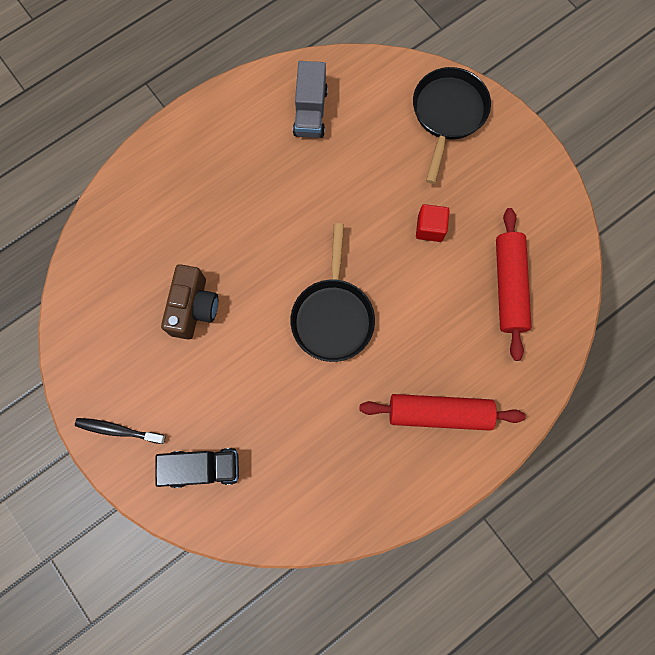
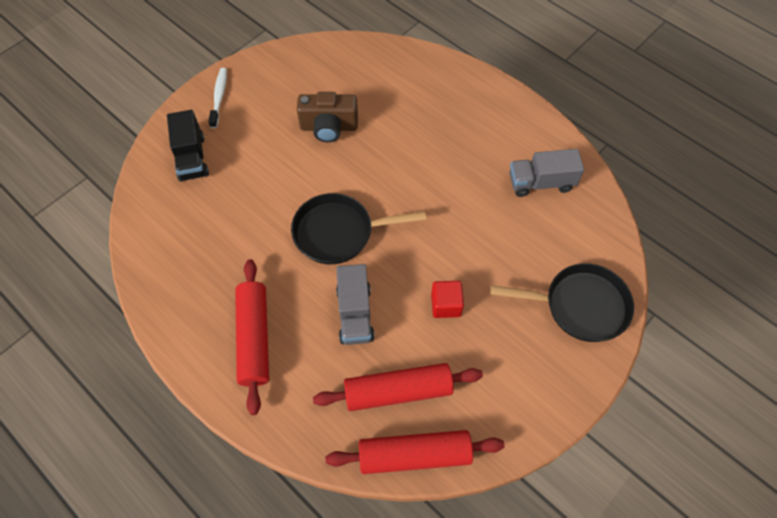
camera: 80 degrees right, 15 degrees down
black toothbrush [75,418,166,444] -> white toothbrush [208,68,227,128]
none -> red rolling pin [326,430,505,474]
none -> grey truck [336,264,375,345]

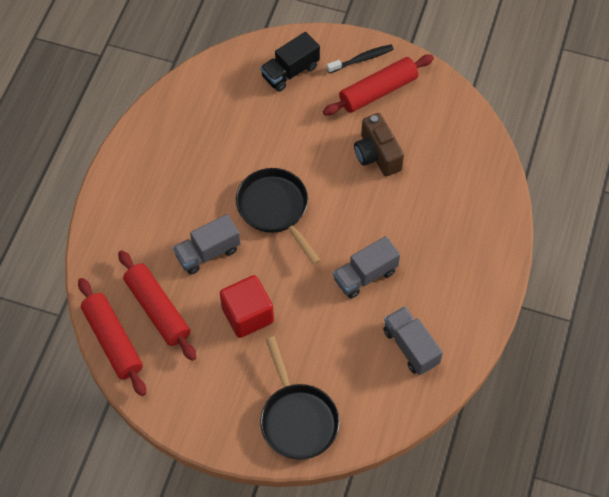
camera: 65 degrees right, 0 degrees up
white toothbrush [208,68,227,128] -> black toothbrush [327,44,394,73]
red rolling pin [235,259,269,415] -> red rolling pin moved to [323,55,434,116]
red cube [431,281,464,318] -> red cube [220,275,274,338], size x1.59
none -> grey truck [333,236,400,299]

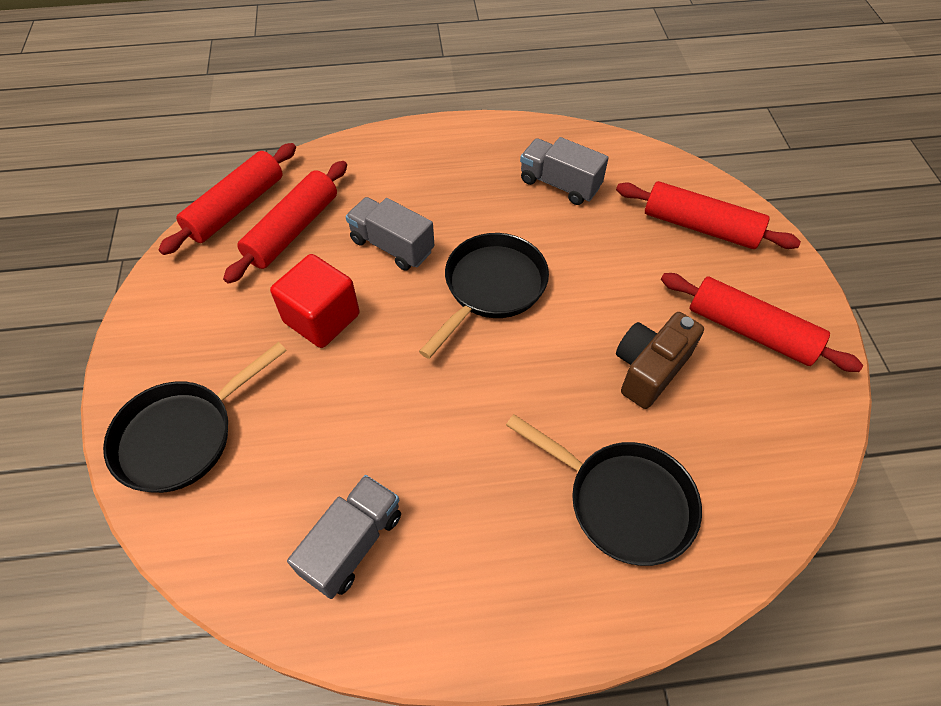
camera: 65 degrees right, 5 degrees down
black truck [260,32,320,92] -> red rolling pin [616,181,801,249]
black toothbrush [327,44,394,73] -> none
grey truck [333,236,400,299] -> grey truck moved to [520,137,609,205]
none -> black pan [506,414,702,566]

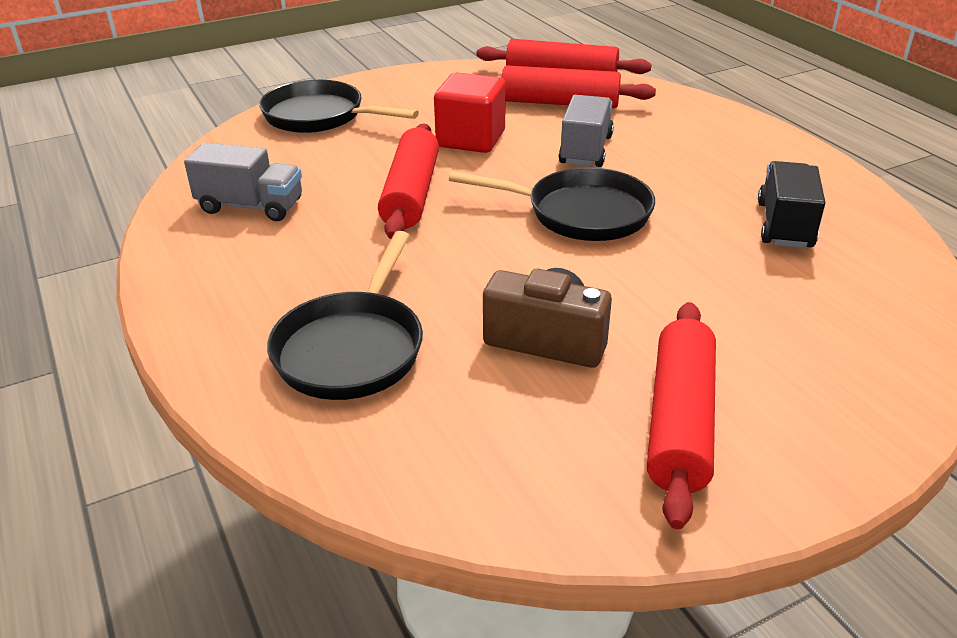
camera: 70 degrees right, 20 degrees down
grey truck [520,137,609,205] -> black truck [758,161,825,248]
red rolling pin [616,181,801,249] -> red rolling pin moved to [378,123,439,239]

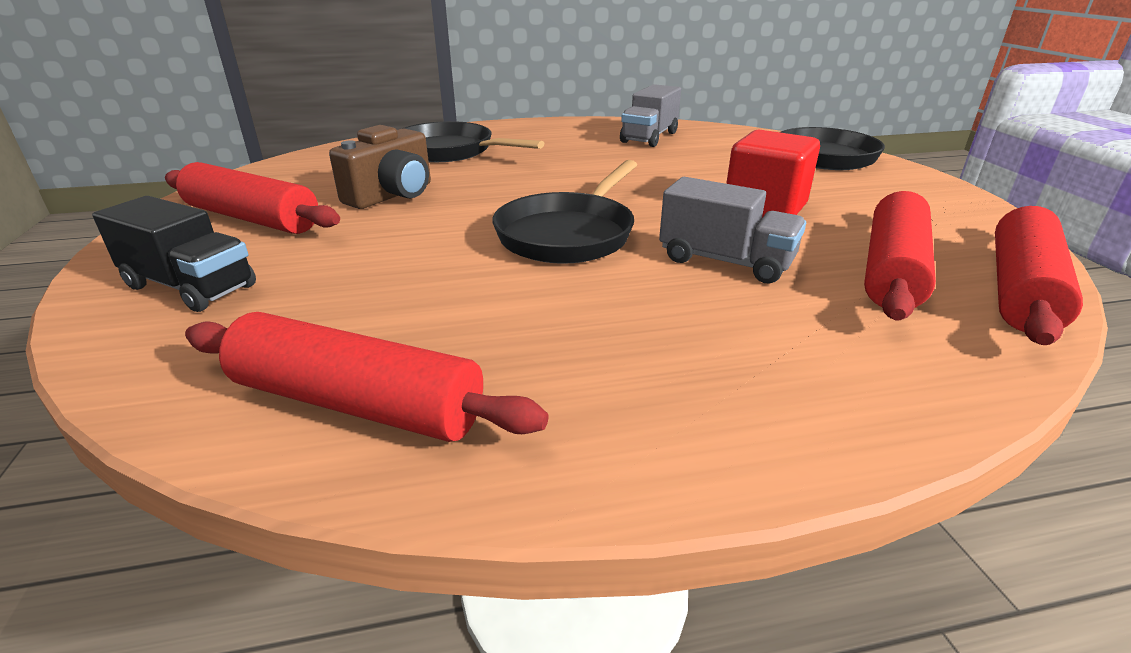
camera: 105 degrees right, 5 degrees down
red rolling pin [378,123,439,239] -> red rolling pin moved to [185,312,548,442]
black truck [758,161,825,248] -> black truck moved to [92,196,256,312]

